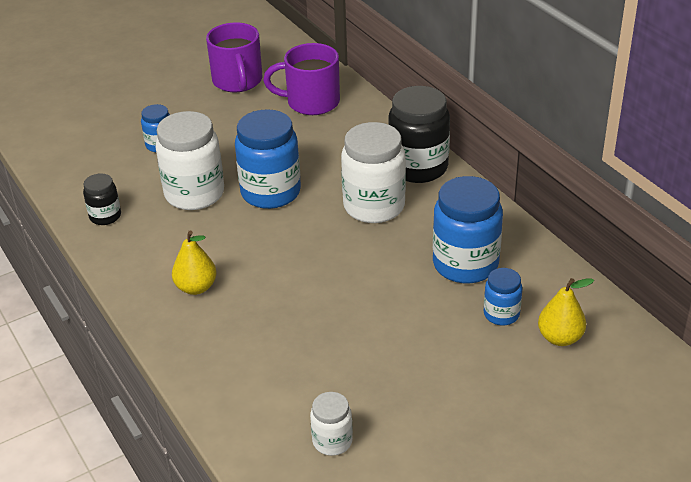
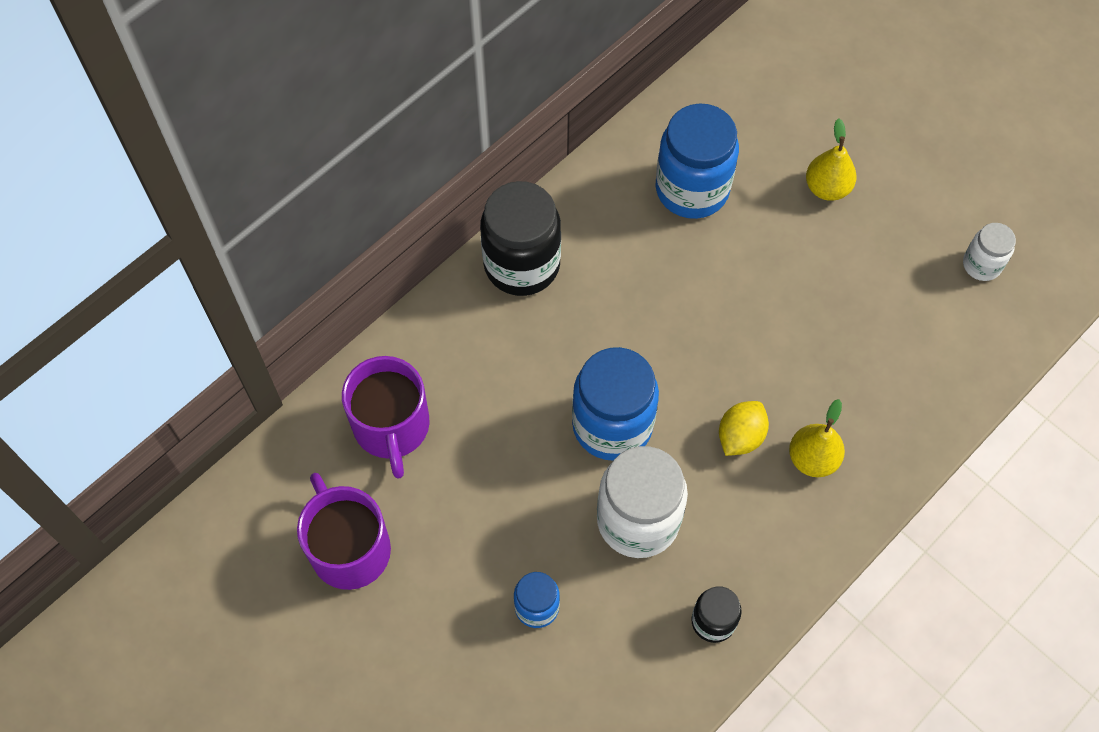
camera: 105 degrees left, 25 degrees up
purple mug [206,23,263,92] -> purple mug turned 90 degrees counterclockwise [297,473,391,590]
white jar [341,122,406,223] -> none
blue jar [484,268,523,325] -> none
yellow pear [538,278,594,346] -> yellow pear moved to [806,118,857,201]
none -> yellow lemon [719,401,769,456]

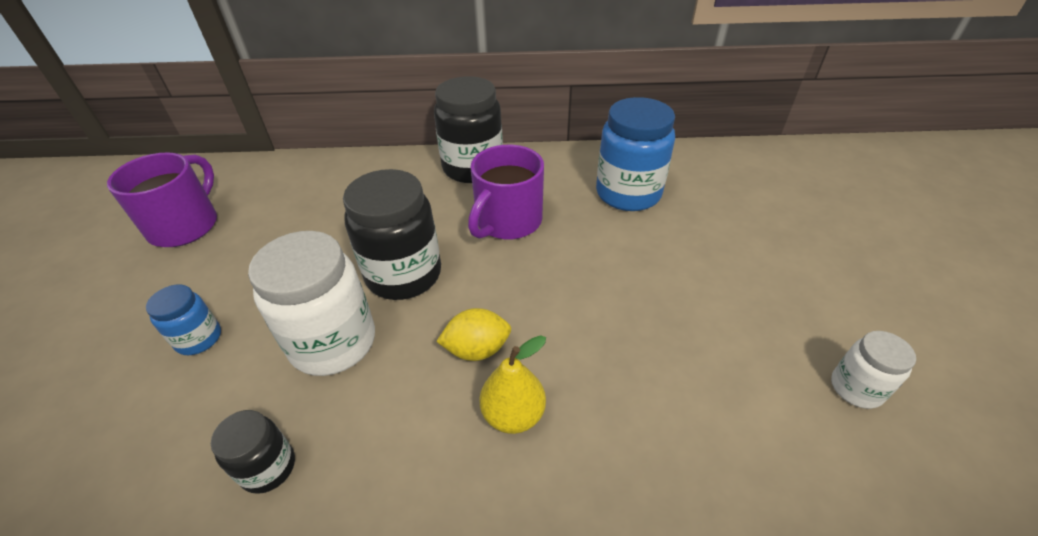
camera: 45 degrees right, 20 degrees down
purple mug [342,356,430,479] -> purple mug moved to [468,145,544,240]
blue jar [572,347,659,460] -> black jar [343,169,441,300]
yellow pear [806,118,857,201] -> none

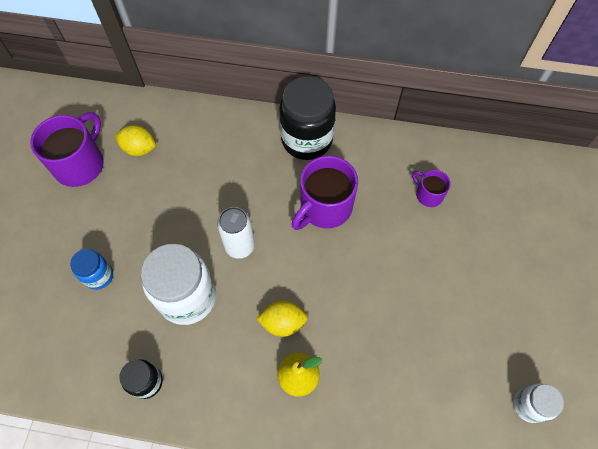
camera: 10 degrees right, 20 degrees up
black jar [343,169,441,300] -> white can [217,207,255,259]
blue jar [596,97,675,211] -> purple mug [412,170,451,207]
none -> yellow lemon [114,125,156,156]

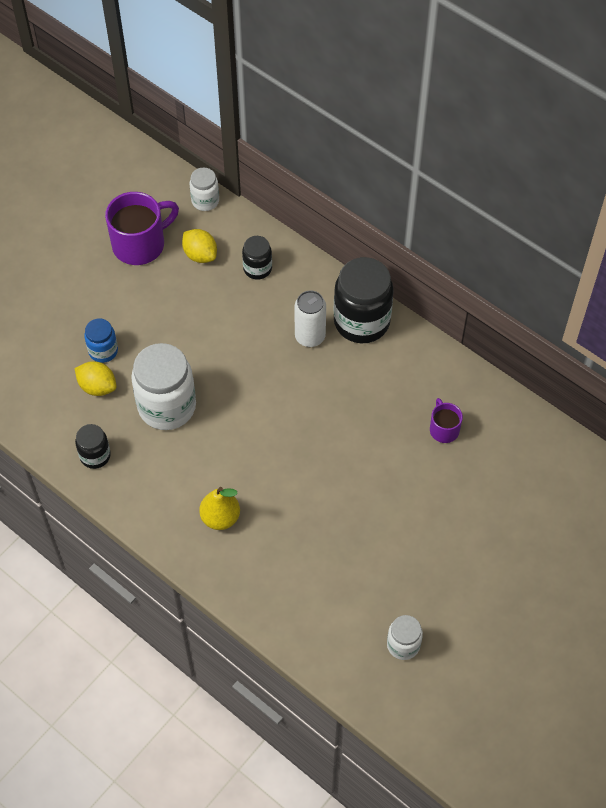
camera: 30 degrees right, 5 degrees down
white can [217,207,255,259] -> white can moved to [294,290,326,347]
yellow lemon [256,301,308,337] -> yellow lemon moved to [75,361,117,396]
purple mug [291,156,358,230] -> none
none -> white jar [190,168,219,211]
none -> black jar [242,236,272,280]

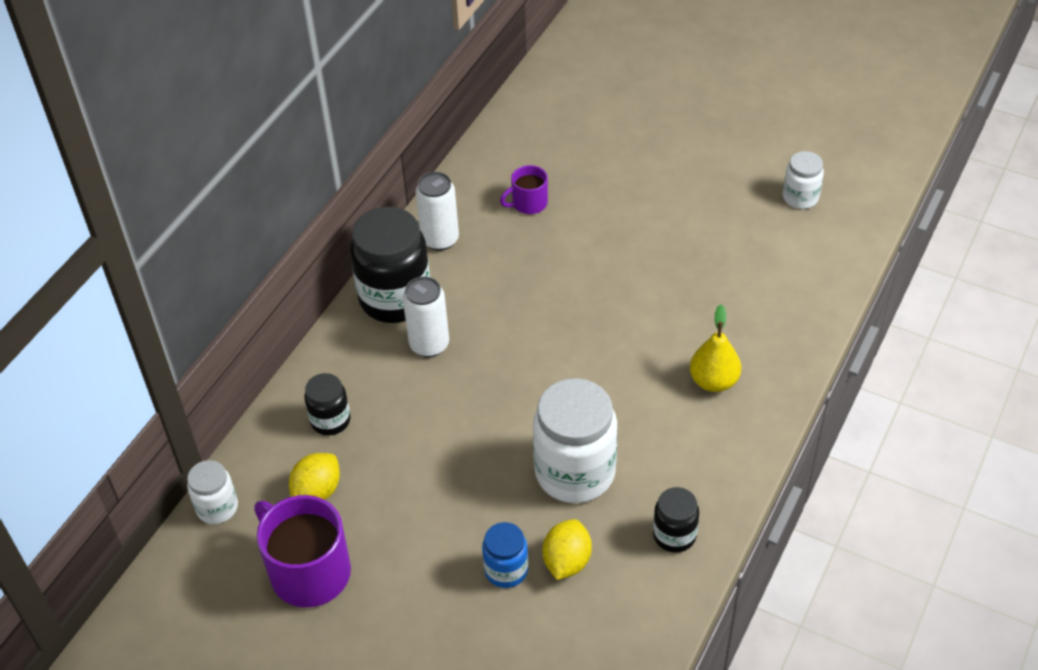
camera: 100 degrees left, 10 degrees down
none -> white can [415,172,459,251]

